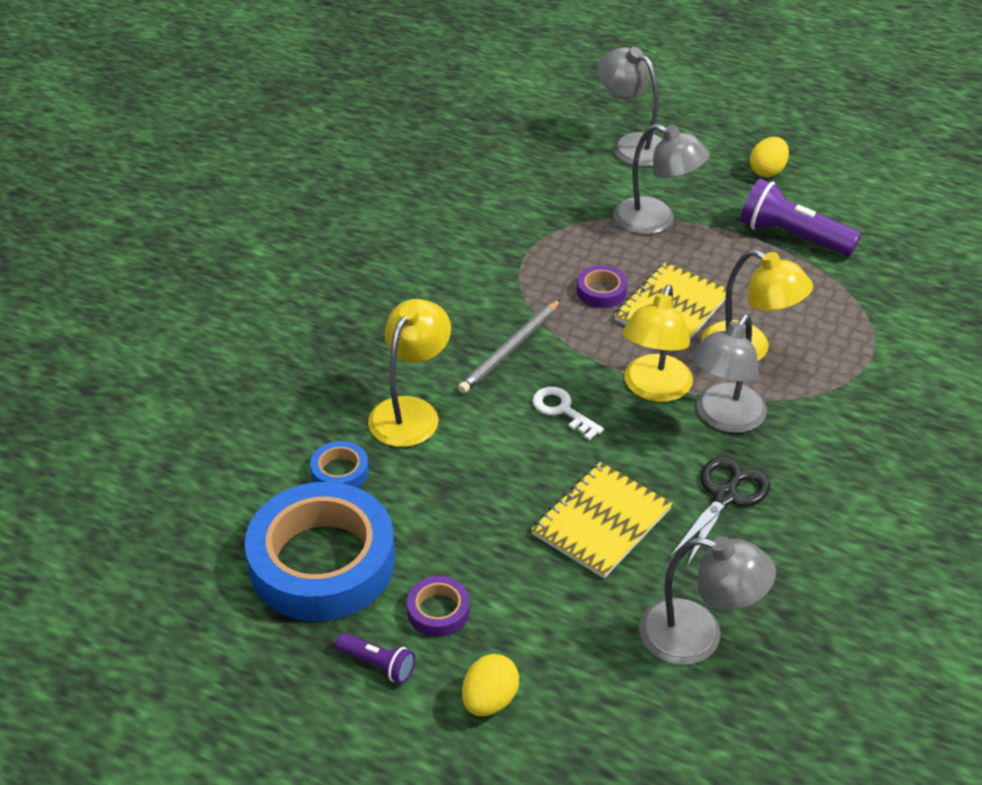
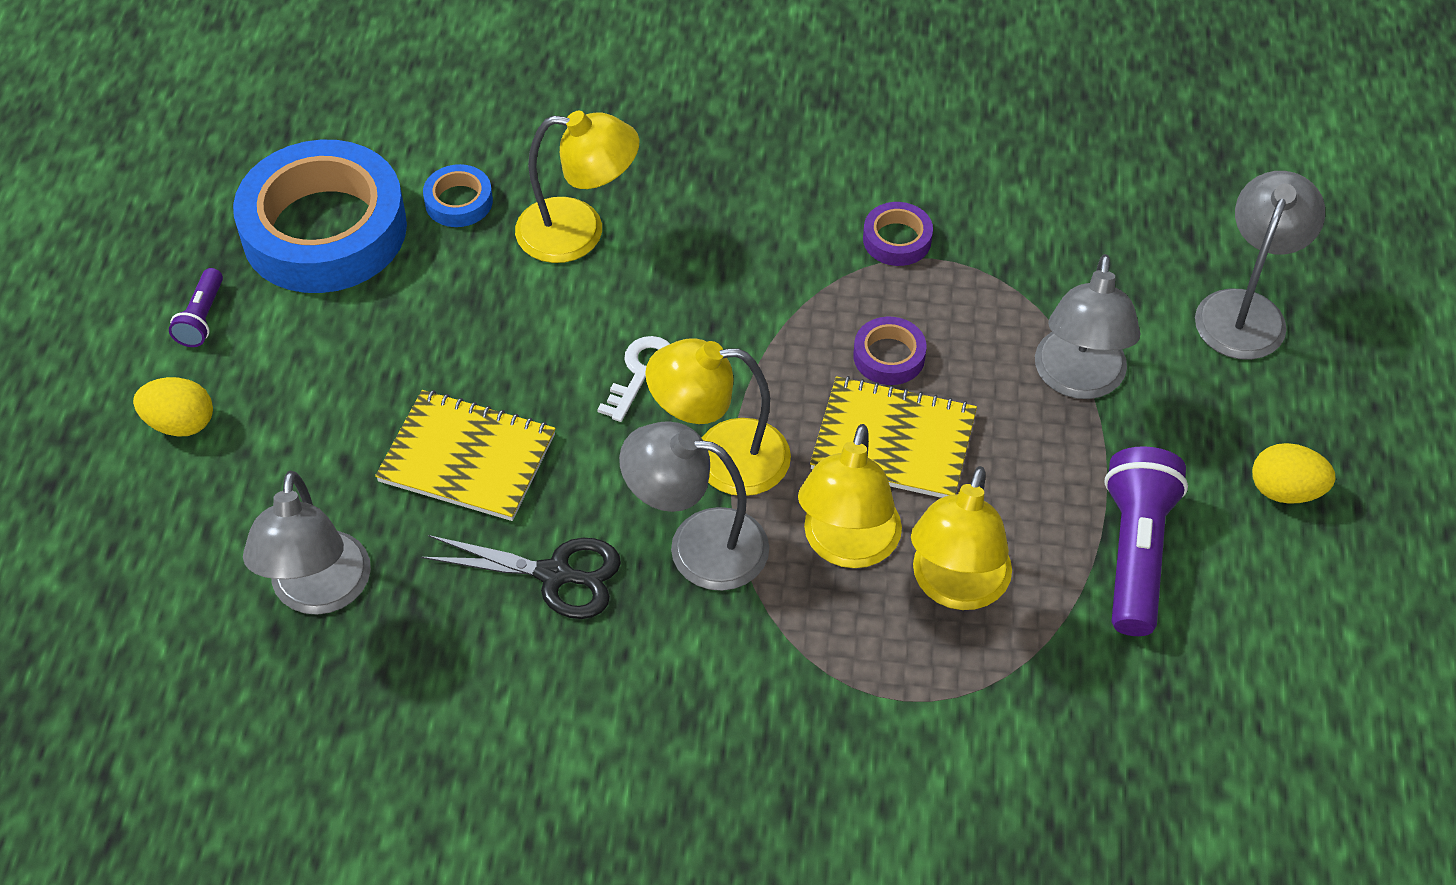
camera: 70 degrees right, 10 degrees up
purple tape [407,576,470,637] -> purple tape moved to [863,202,933,266]
grey pencil [458,299,561,393] -> none
none -> yellow lamp [911,466,1012,610]

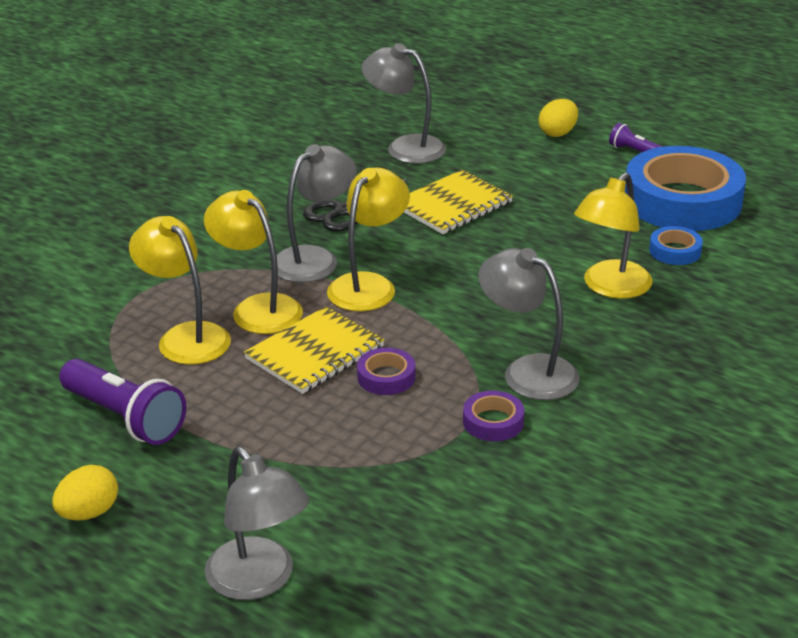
camera: 120 degrees right, 20 degrees down
white key [597,336,670,422] -> none
grey lamp [1035,254,1140,399] -> grey lamp moved to [478,248,580,400]

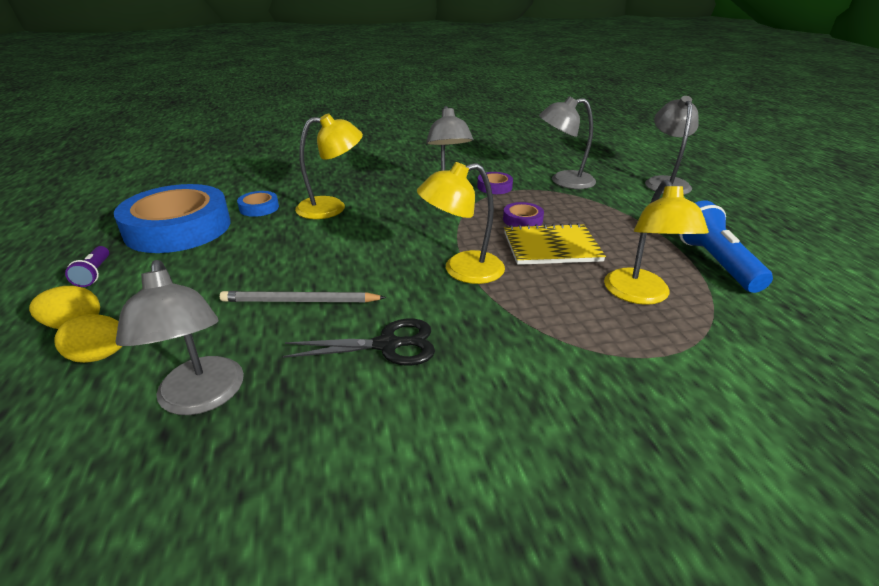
camera: 140 degrees left, 0 degrees up
yellow egg [52,465,118,521] -> yellow egg moved to [54,314,122,363]
purple flashlight [59,359,187,445] -> blue flashlight [679,200,773,293]
yellow lamp [204,190,303,334] -> none
grey lamp [276,144,357,283] -> grey lamp moved to [539,96,596,189]
yellow notebook [404,170,513,234] -> grey pencil [220,291,386,302]

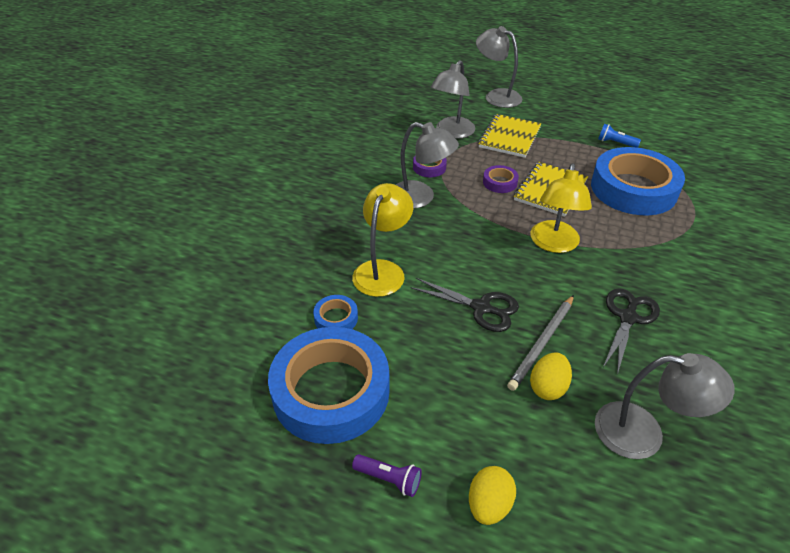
camera: 55 degrees left, 10 degrees up
yellow egg [54,314,122,363] -> yellow egg moved to [530,352,572,400]
yellow lamp [604,180,709,305] -> blue tape [591,147,685,215]
blue flashlight [679,200,773,293] -> blue flashlight [598,124,641,148], size x0.52
none -> black scissors [410,278,519,332]
none -> yellow notebook [478,114,542,158]

